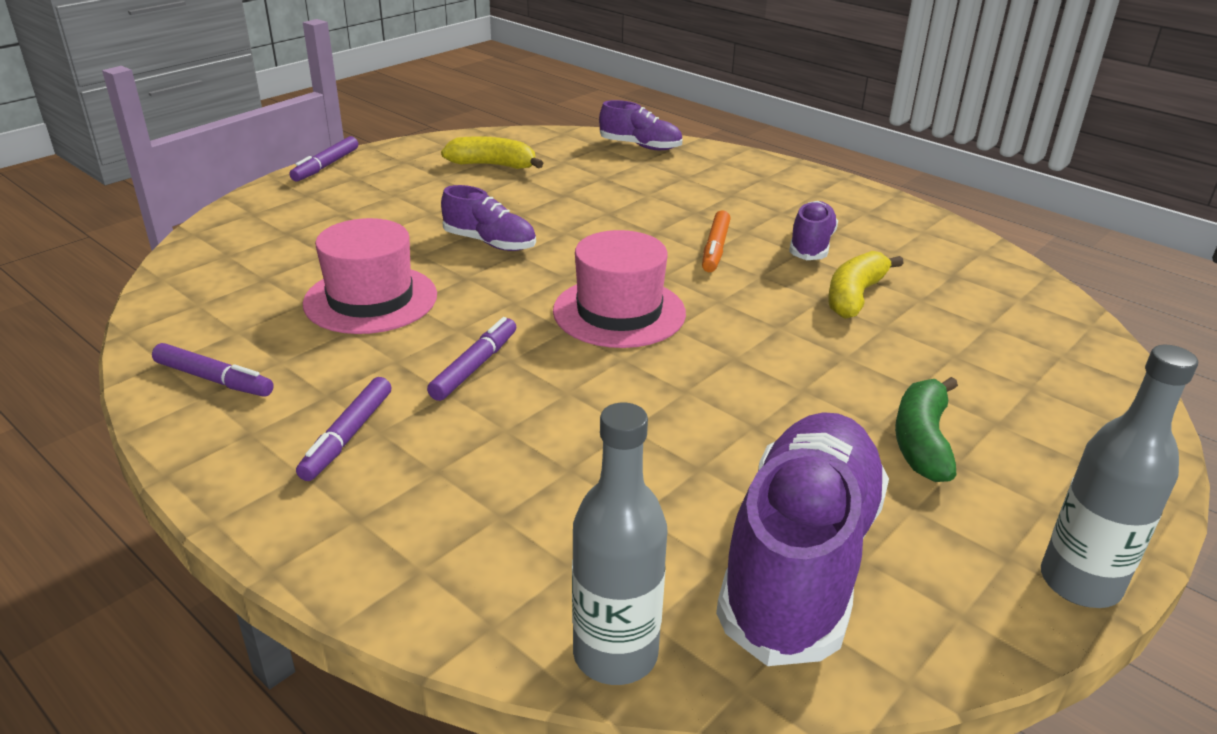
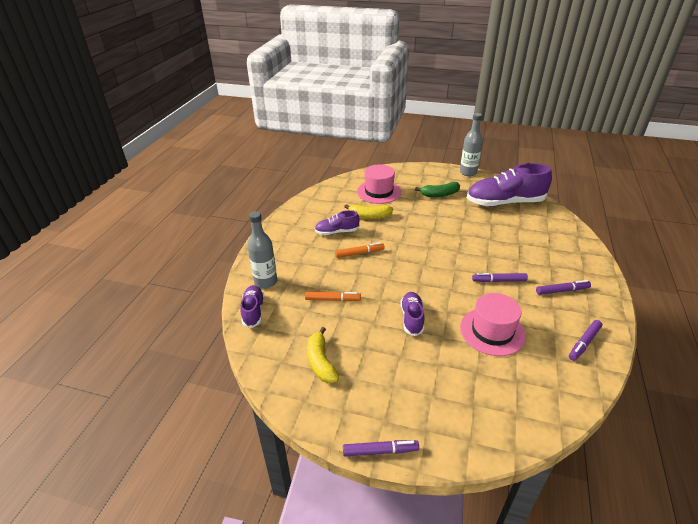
camera: 115 degrees left, 5 degrees up
purple marker [152,343,274,397] -> purple marker turned 135 degrees counterclockwise [569,320,602,361]
pink hat [553,230,686,348] -> pink hat moved to [357,164,401,204]
grey bottle [572,402,668,685] -> grey bottle moved to [247,211,277,289]
none -> orange marker [305,292,361,301]

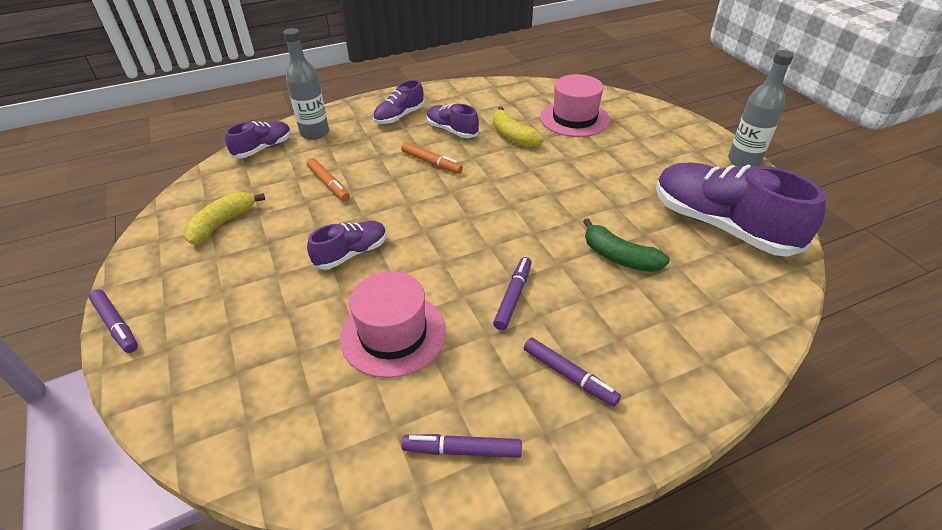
camera: 50 degrees right, 5 degrees up
green banana [415,182,460,197] -> green banana moved to [583,218,670,272]
purple marker [472,273,528,282] -> purple marker turned 60 degrees clockwise [493,257,532,330]
none -> purple shoe [373,80,425,124]

